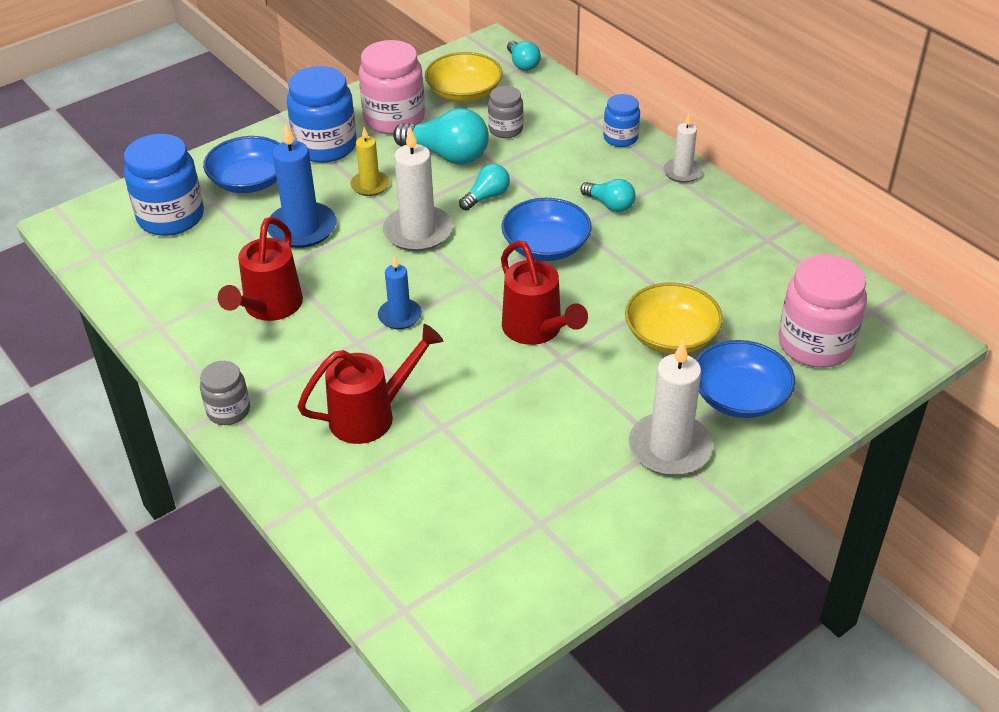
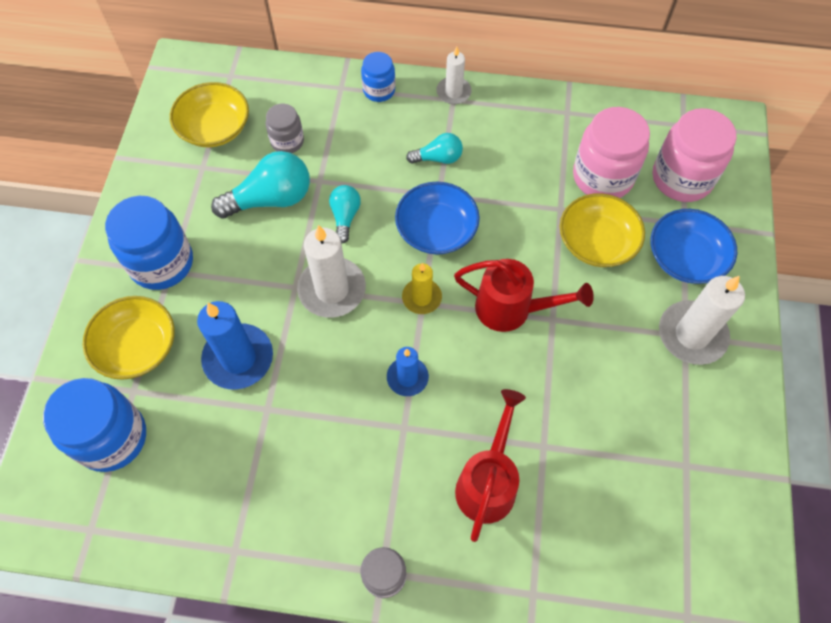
camera: 45 degrees left, 20 degrees up
blue bowl [203,136,280,193] -> yellow bowl [83,296,175,380]
red watering can [218,217,303,321] -> none
yellow candle [350,127,390,196] -> yellow candle moved to [402,263,442,314]
pink jar [359,40,425,134] -> pink jar moved to [573,107,650,198]
turquoise light bulb [507,41,541,71] -> none

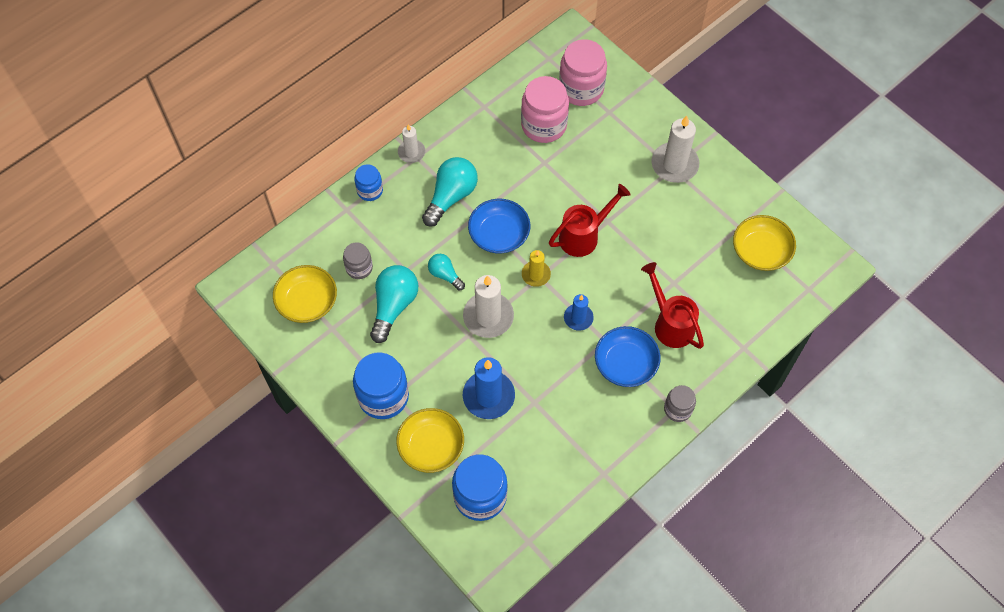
camera: 50 degrees left, 0 degrees up
turquoise light bulb [406,133,463,164] -> turquoise light bulb [422,157,478,227], size x1.75
yellow bowl [560,193,645,267] -> yellow bowl moved to [733,215,796,271]
blue bowl [650,209,737,284] -> blue bowl moved to [595,326,660,387]

